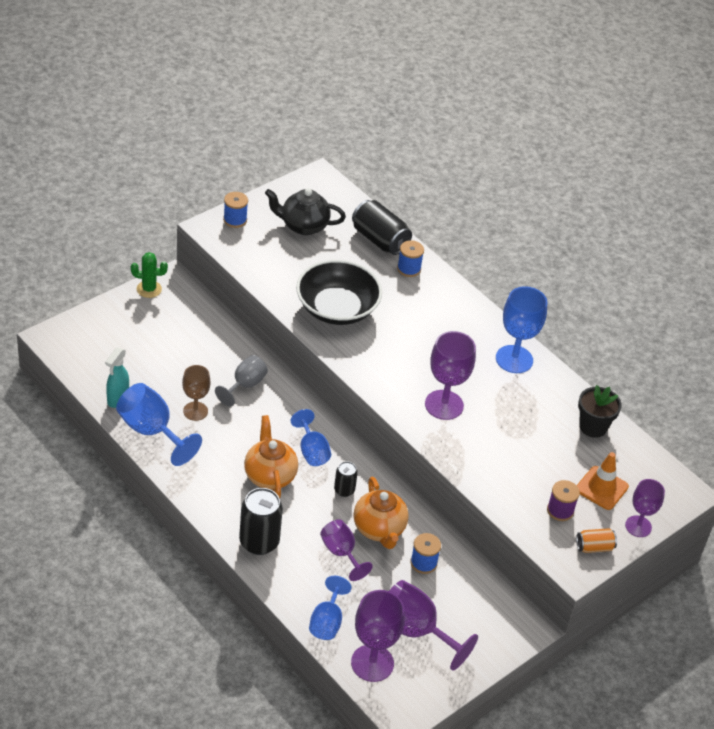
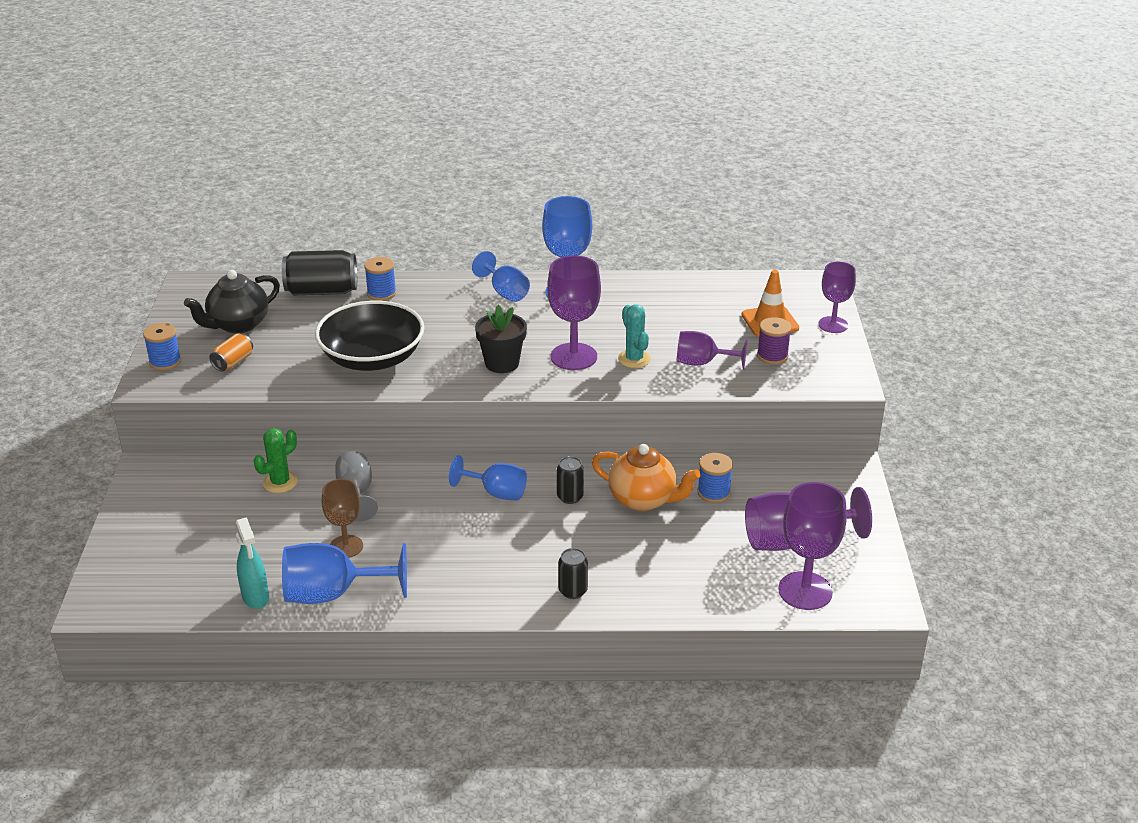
camera: 45 degrees left, 10 degrees down
green cactus [131,252,168,298] -> green cactus moved to [254,428,298,493]
black can [239,488,283,555] -> black can [558,548,588,599], size x0.54
orange teapot [244,415,298,499] -> none
blue goblet [309,576,352,640] -> blue goblet moved to [472,251,530,302]
purple goblet [320,519,373,581] -> purple goblet moved to [677,331,748,370]
orange can [576,528,617,553] -> orange can moved to [209,333,253,371]
black flower pot [578,385,622,438] -> black flower pot moved to [475,305,527,373]
none -> turquoise cactus [618,305,651,368]

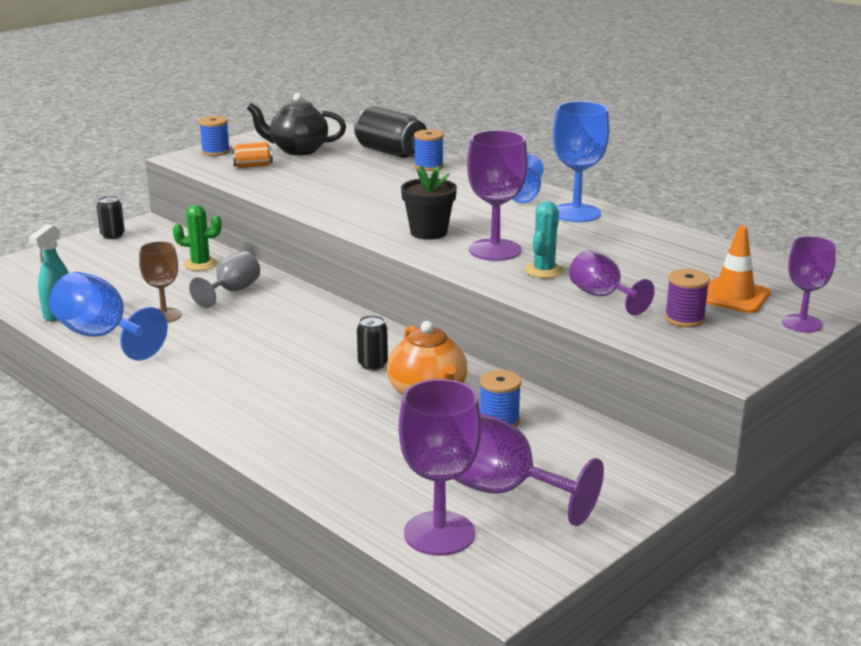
camera: 45 degrees right, 10 degrees down
black bowl [315,301,425,371] -> none
blue goblet [449,455,527,501] -> none
black can [558,548,588,599] -> black can moved to [97,196,125,239]

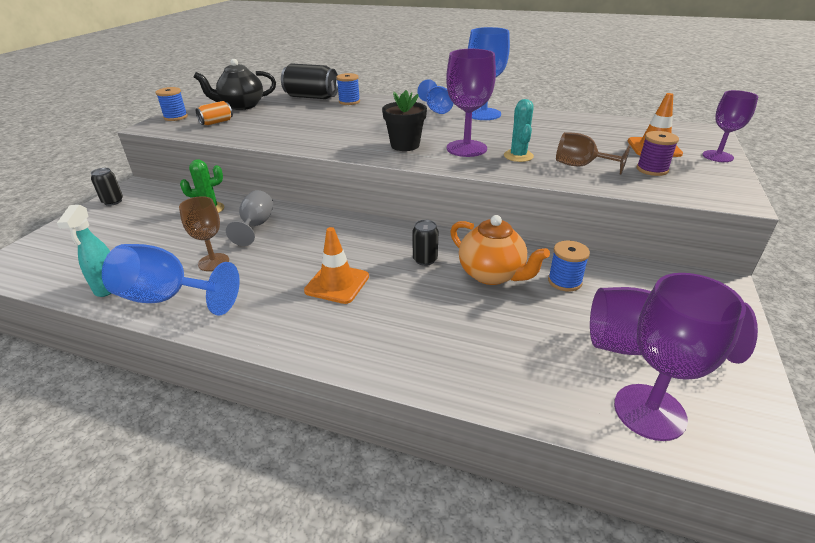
camera: 25 degrees left, 10 degrees up
purple goblet [569,250,655,316] -> brown goblet [556,132,631,175]
none -> orange traffic cone [304,227,369,304]

